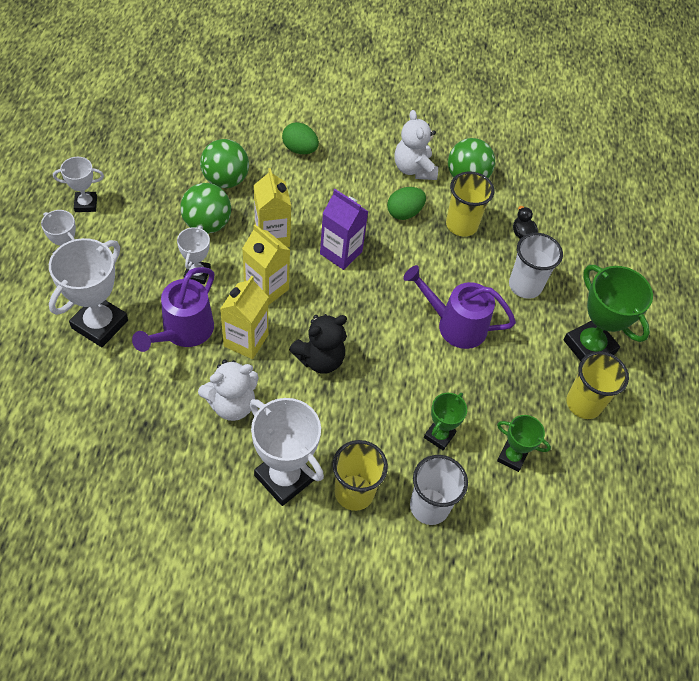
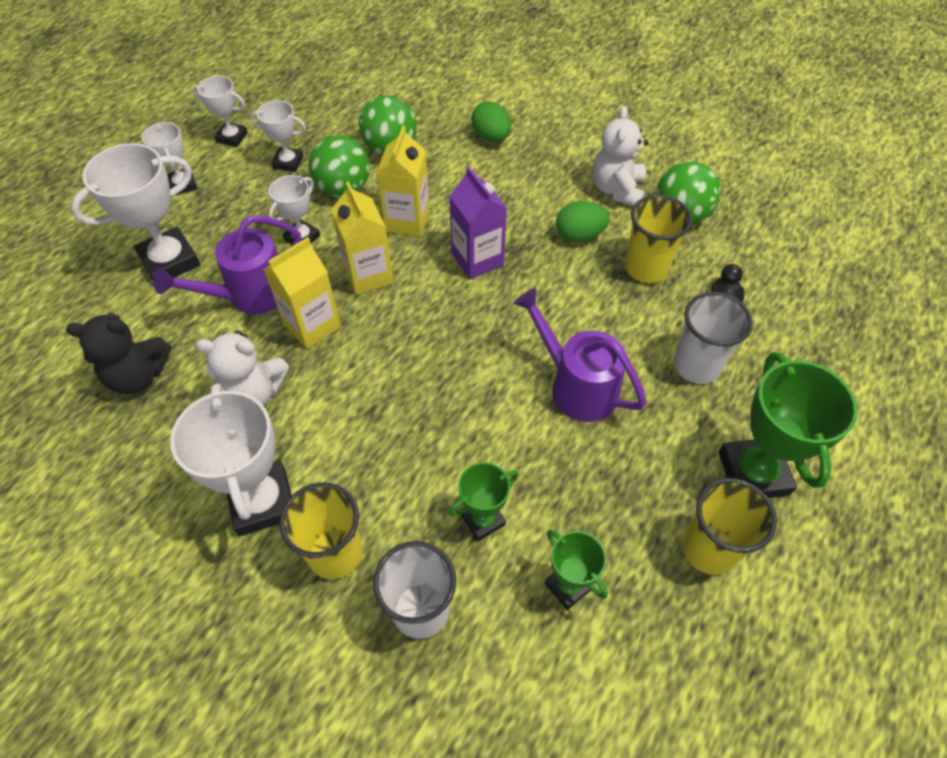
camera: 30 degrees right, 0 degrees up
black teddy bear [289,314,347,374] -> black teddy bear moved to [66,313,172,394]
none -> white trophy [250,100,306,172]

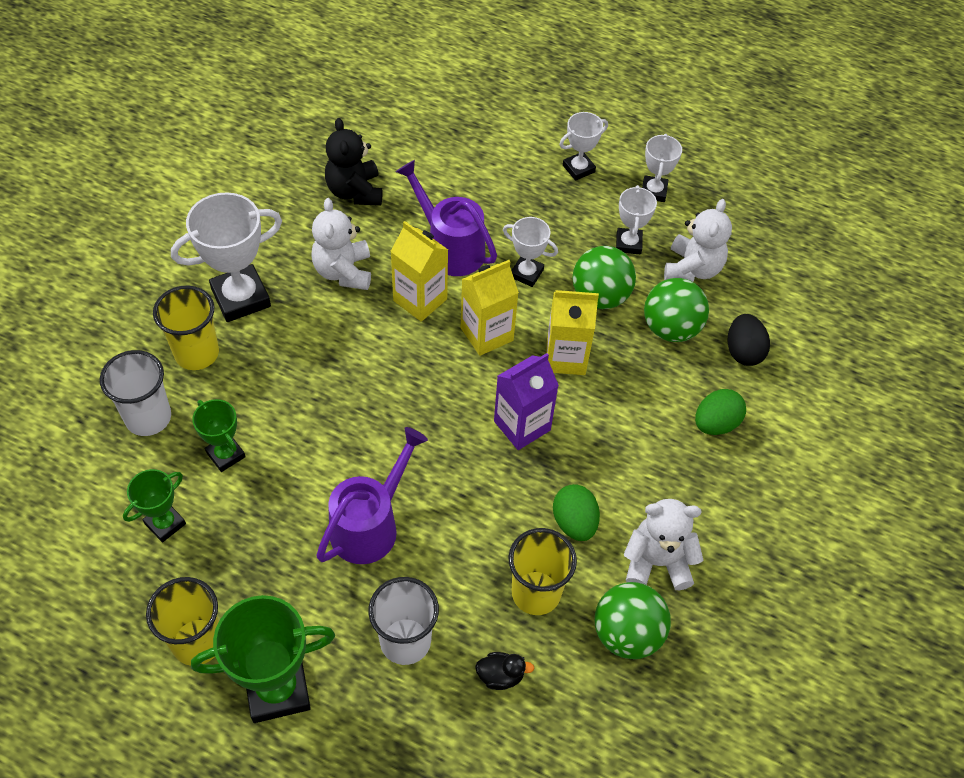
camera: 80 degrees right, 0 degrees up
white trophy [71,143,200,280] -> none
none -> white teddy bear [664,199,732,282]
none -> black egg [728,314,770,366]

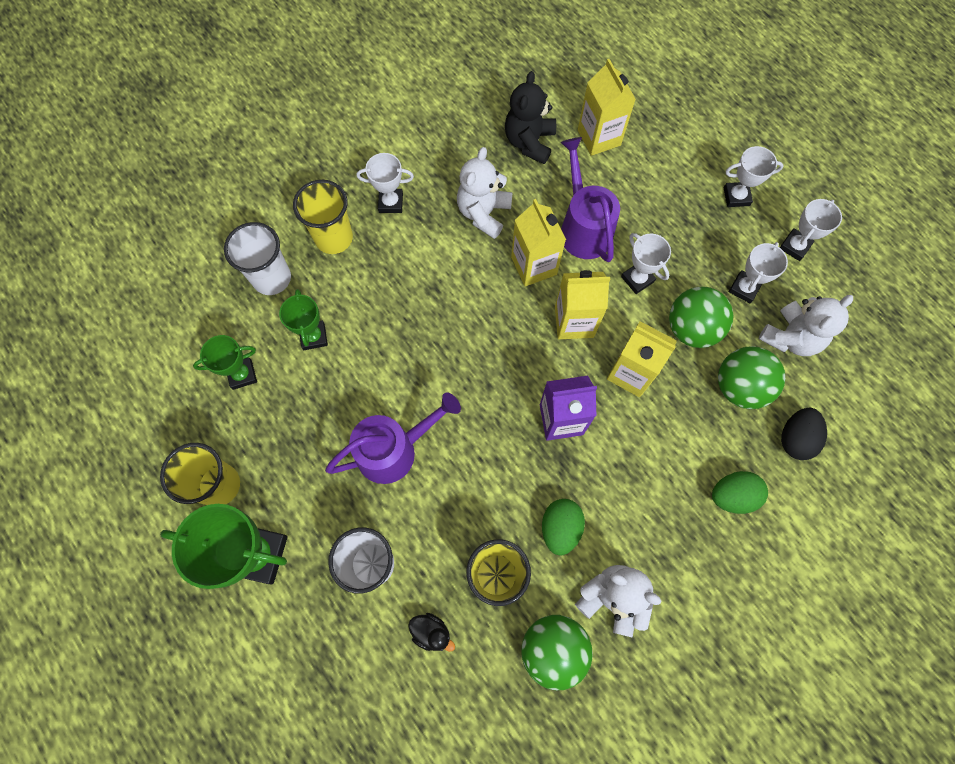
camera: 30 degrees right, 15 degrees up
white trophy [171,192,282,322] -> white trophy [357,153,414,213], size x0.56
none -> yellow carton [578,59,636,156]

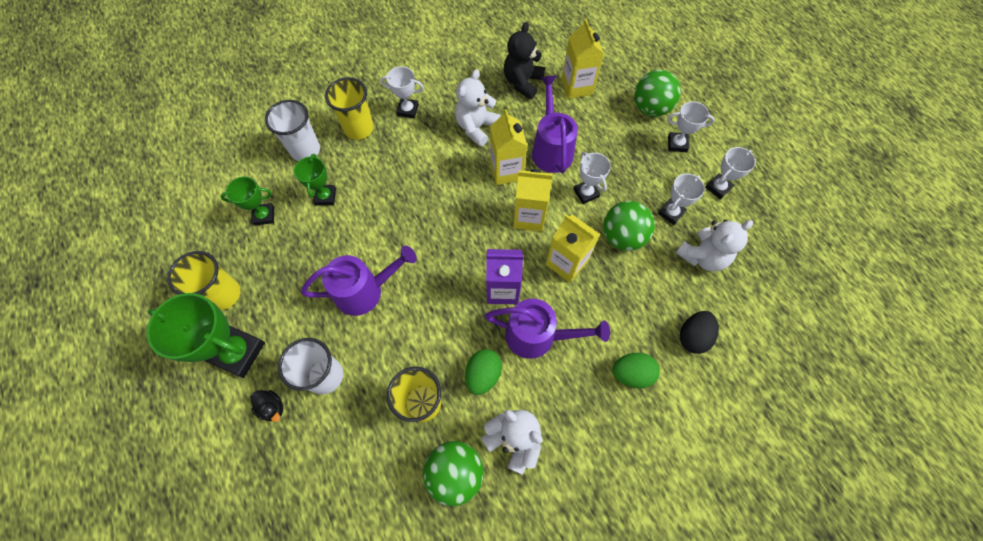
camera: 10 degrees right, 5 degrees down
black duck [408,613,455,652] -> black duck moved to [251,390,283,422]
green ball [718,346,785,409] -> green ball moved to [634,70,681,117]
none -> purple watering can [485,299,610,359]

